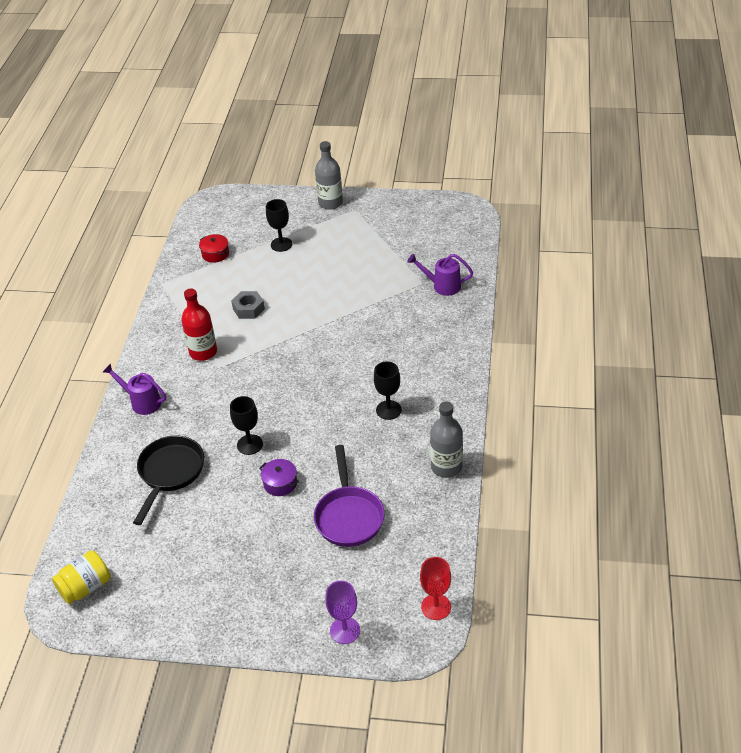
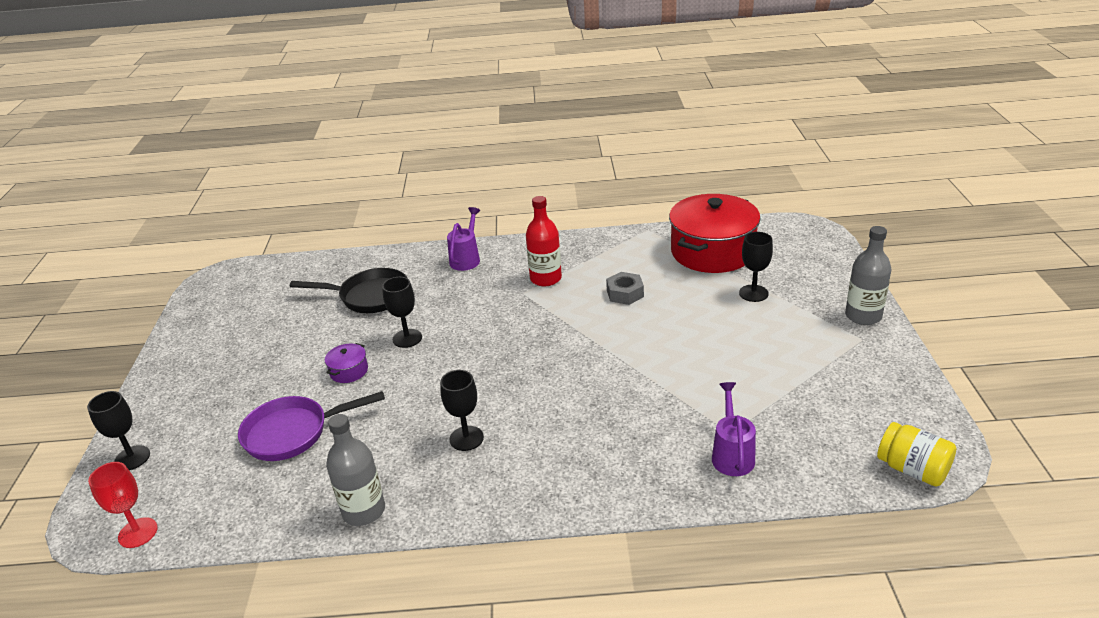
camera: 80 degrees right, 10 degrees down
yellow jar [52,550,111,604] -> yellow jar moved to [877,422,956,487]
red pot [199,234,229,263] -> red pot [669,194,761,273], size x2.49
purple goblet [325,581,360,644] -> black goblet [87,391,150,470]

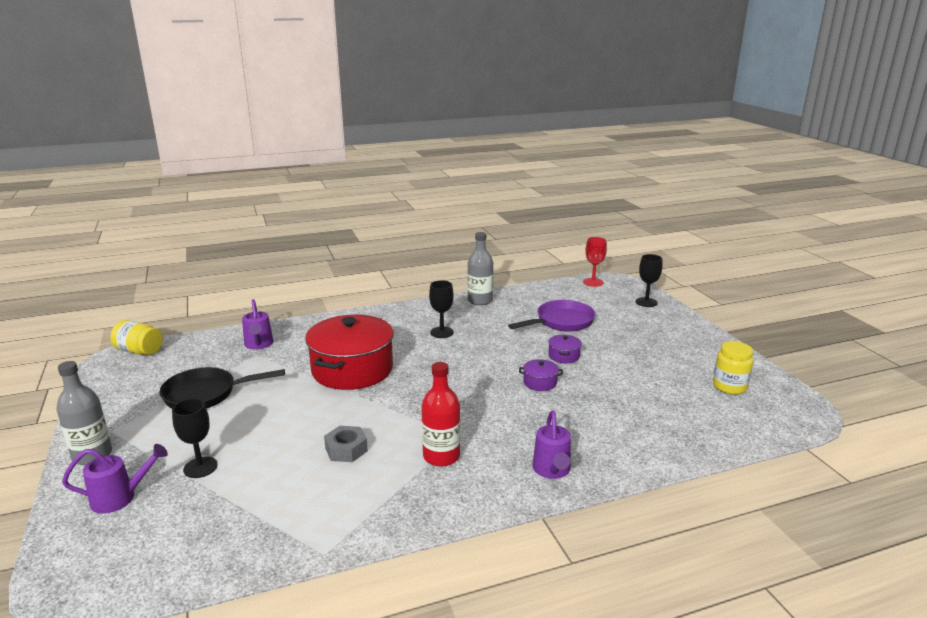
camera: 160 degrees right, 10 degrees down
black pan [290,268,407,313] -> black pan moved to [159,367,285,409]
black goblet [382,277,422,348] -> purple pot [519,359,563,391]
red pot [669,194,761,273] -> red pot moved to [305,315,394,390]
none -> purple watering can [62,444,168,514]
none -> yellow jar [713,341,753,395]

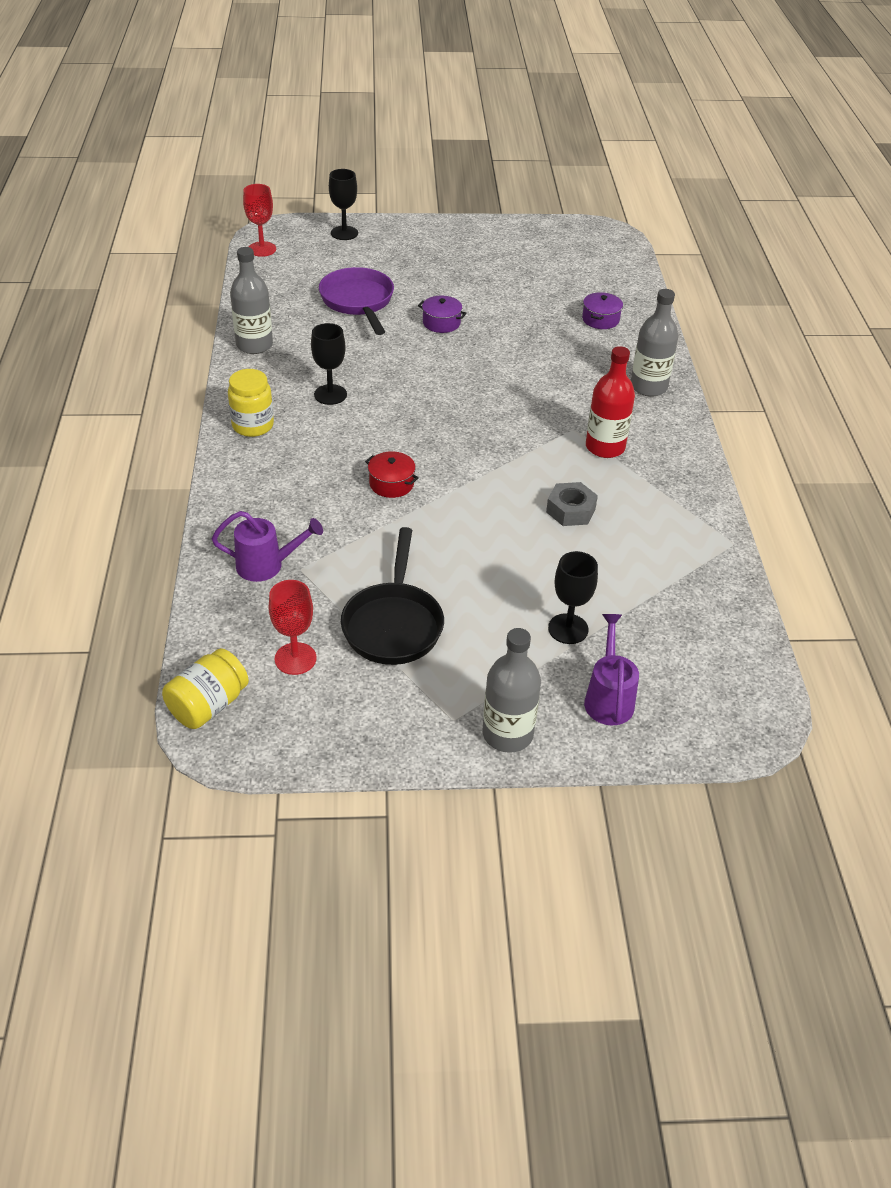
camera: 75 degrees left, 20 degrees up
red pot [305,315,394,390] -> red pot [365,451,418,498], size x0.40
purple pot [519,359,563,391] -> purple pot moved to [582,292,623,329]
purple watering can [532,411,571,479] -> grey bottle [631,289,678,397]
yellow jar [713,341,753,395] -> yellow jar moved to [228,369,274,437]
none -> red goblet [269,580,317,675]

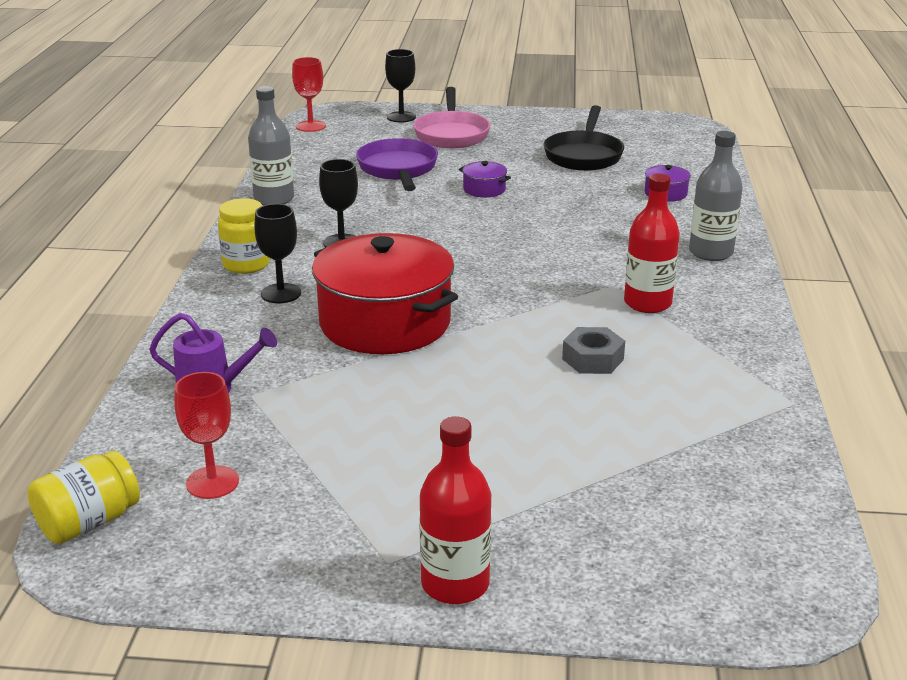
camera: 10 degrees right, 15 degrees down
black pan [341,527,444,665] -> black pan moved to [543,105,624,171]
red pot [365,451,418,498] -> red pot [312,233,458,354], size x2.49
grey bottle [482,628,541,753] -> red bottle [419,416,491,604]
black goblet [548,551,598,644] -> black goblet moved to [255,204,301,303]
purple watering can [584,614,639,726] -> none
none -> pink pan [413,87,491,148]

